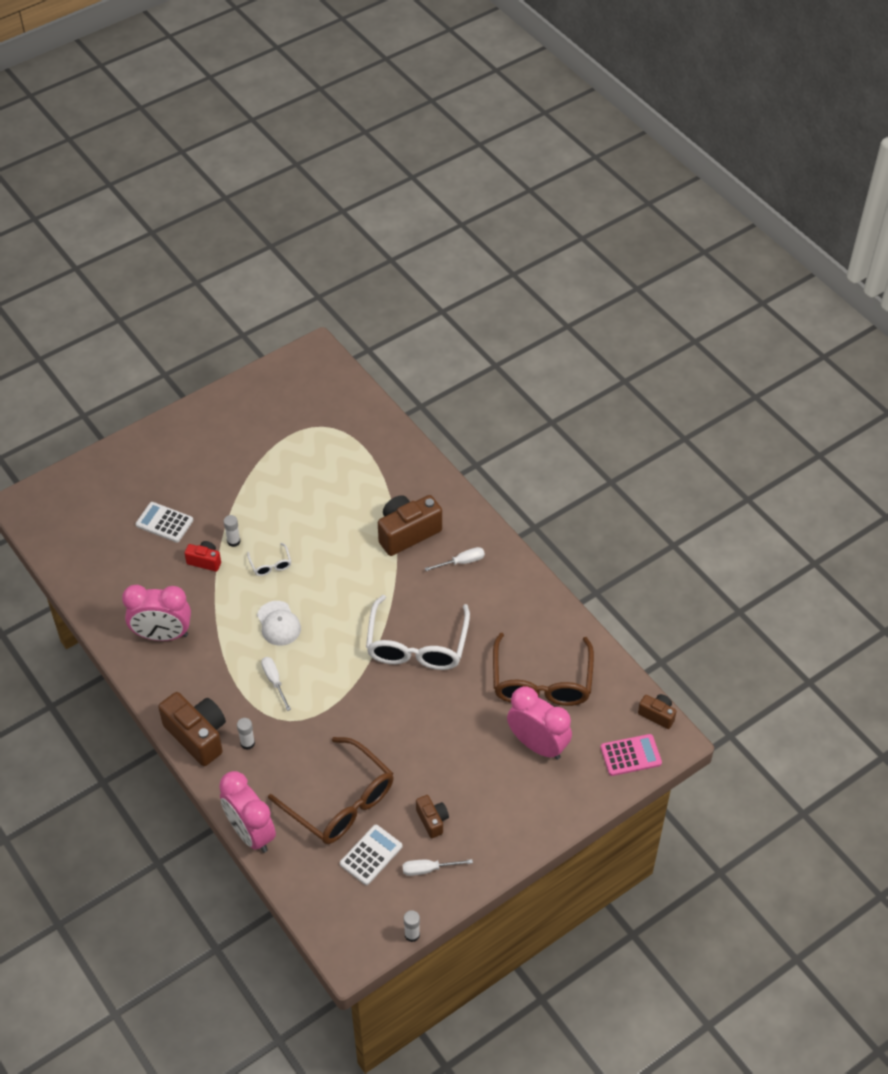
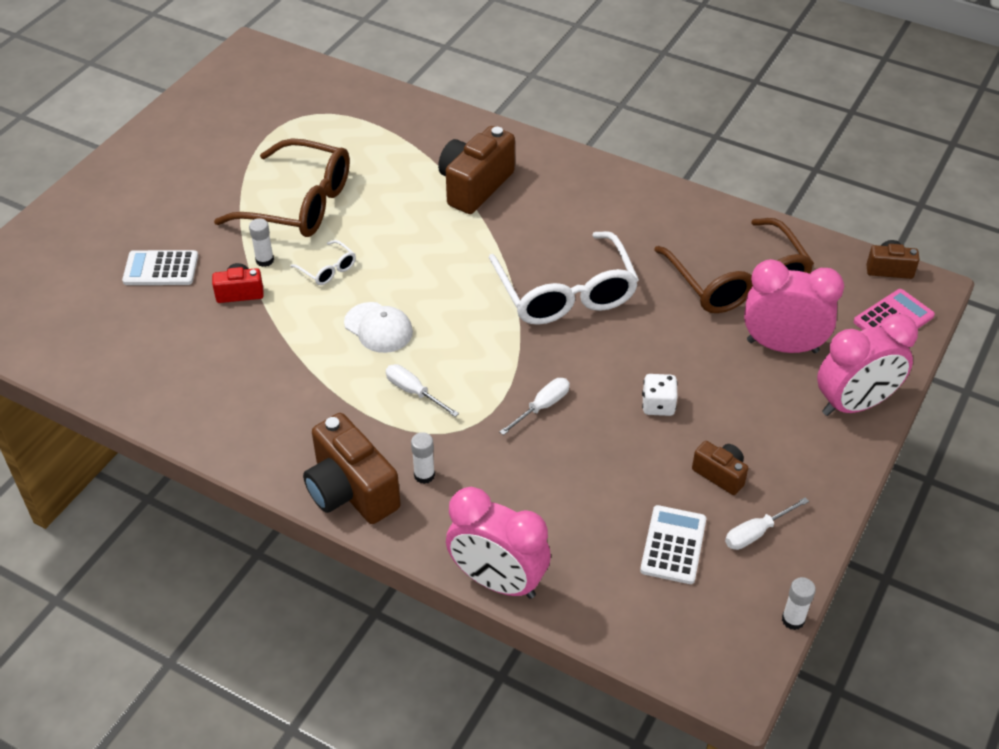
camera: 25 degrees left, 5 degrees down
pink clock [122,585,191,641] -> pink clock moved to [817,313,918,416]
brown camera [158,692,226,766] -> brown camera turned 150 degrees counterclockwise [303,413,401,524]
brown glasses [268,737,394,844] -> brown glasses moved to [214,138,350,237]
white screwdriver [425,547,485,571] -> white screwdriver moved to [499,378,570,435]
none -> white dice [642,374,678,416]

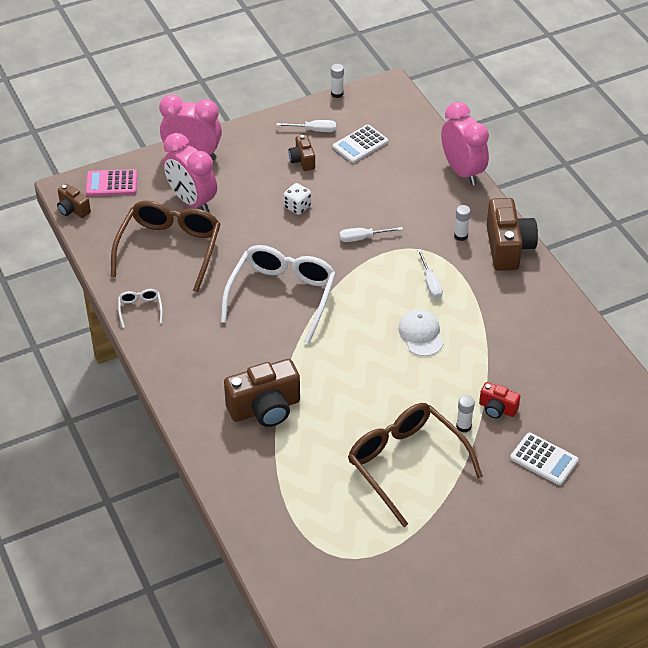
camera: 145 degrees left, 0 degrees up
white glasses [290,240,356,285] -> white glasses moved to [118,289,163,328]

